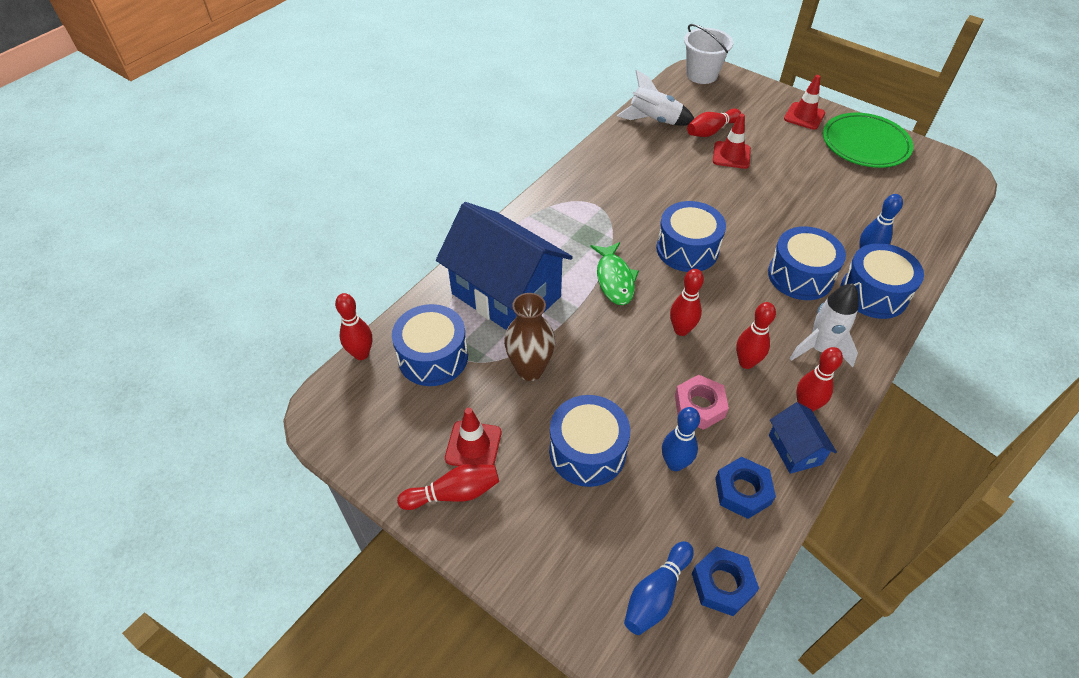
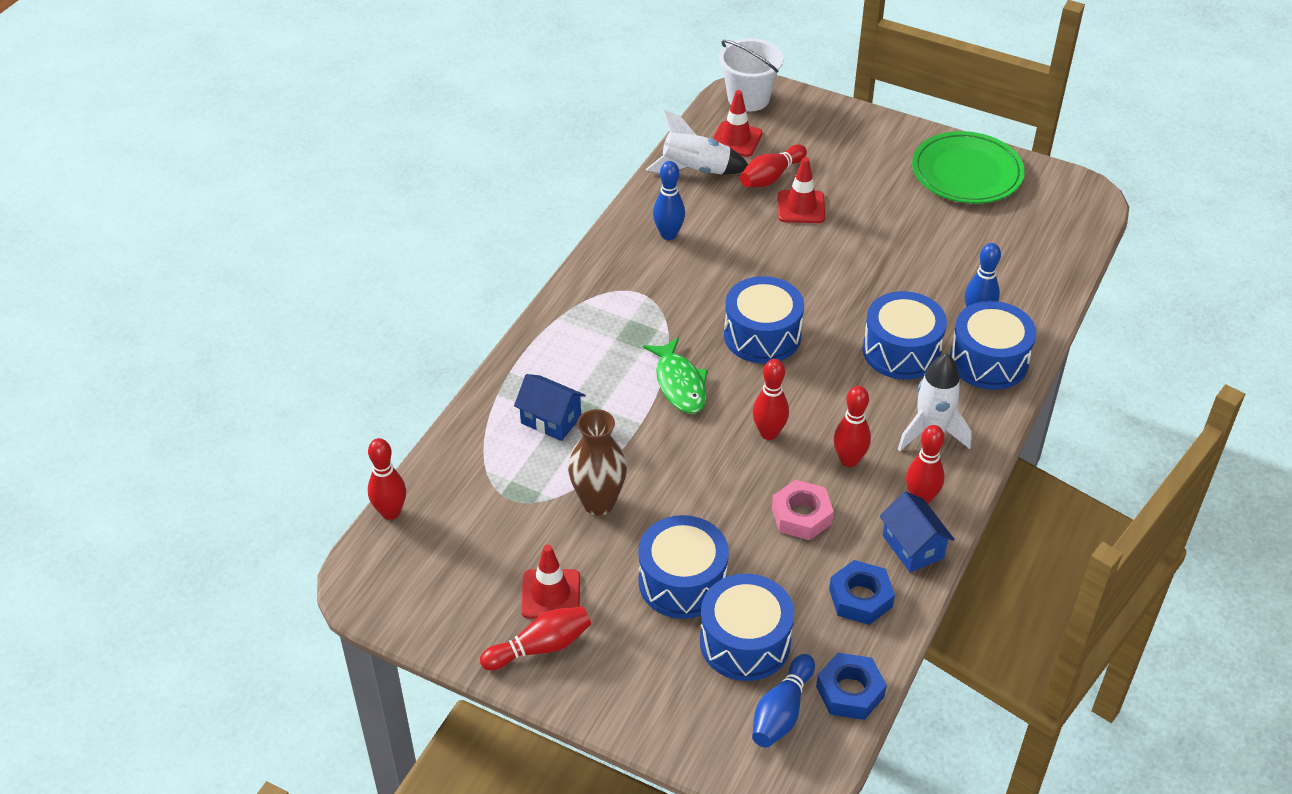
camera: 10 degrees left, 5 degrees down
blue drum [392,304,468,386] -> blue drum moved to [700,574,794,681]
blue house [436,202,573,330] -> blue house [514,374,585,441], size x0.45
blue bowling pin [662,407,700,471] -> blue bowling pin moved to [653,161,685,240]
red traffic cone [784,75,825,130] -> red traffic cone moved to [712,90,762,157]

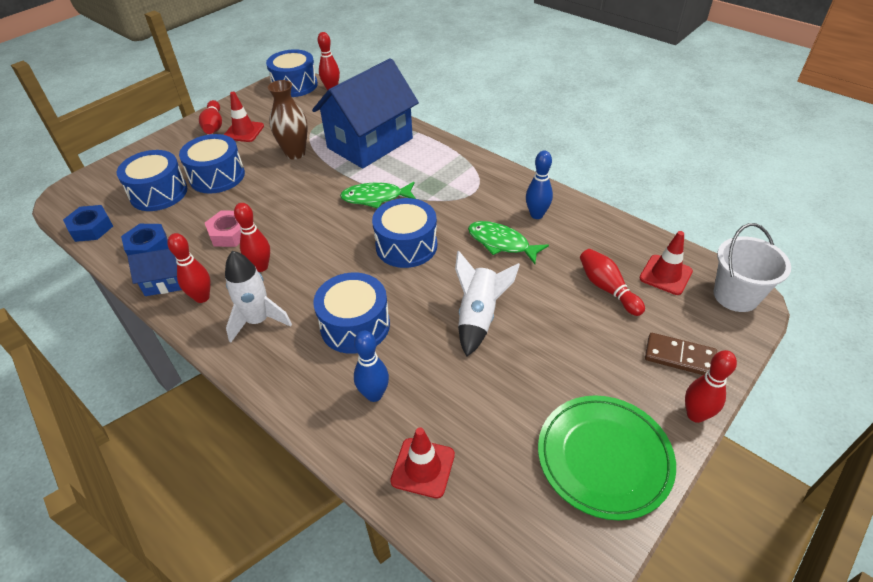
camera: 105 degrees right, 0 degrees up
blue house [514,374,585,441] -> blue house [312,58,419,169], size x2.24
white rocket [646,109,748,175] -> white rocket moved to [455,251,520,356]
blue bowling pin [752,654,815,748] -> none
red bowling pin [753,359,789,440] -> red bowling pin moved to [685,350,737,423]
red traffic cone [778,157,825,223] -> red traffic cone moved to [390,427,455,499]
blue drum [950,301,1036,390] -> blue drum moved to [266,49,318,97]
none -> green fish [468,221,549,264]
none -> brown domino [645,333,717,375]

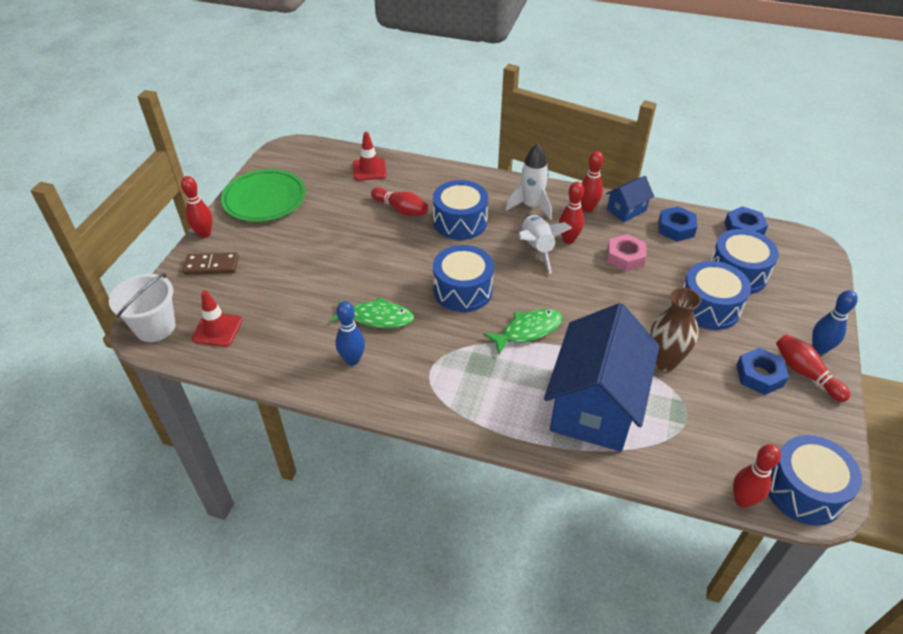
camera: 155 degrees right, 0 degrees up
red traffic cone [224,92,264,142] -> blue nut [736,348,789,395]
blue bowling pin [354,331,389,402] -> blue bowling pin moved to [812,290,858,354]
white rocket [455,251,520,356] -> white rocket moved to [519,215,572,274]
red bowling pin [580,249,645,316] -> red bowling pin moved to [371,187,428,216]

